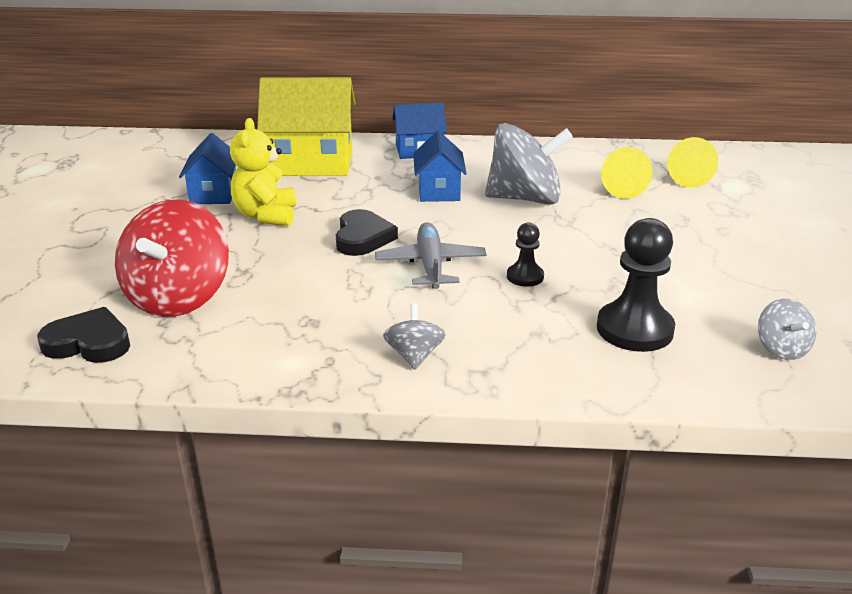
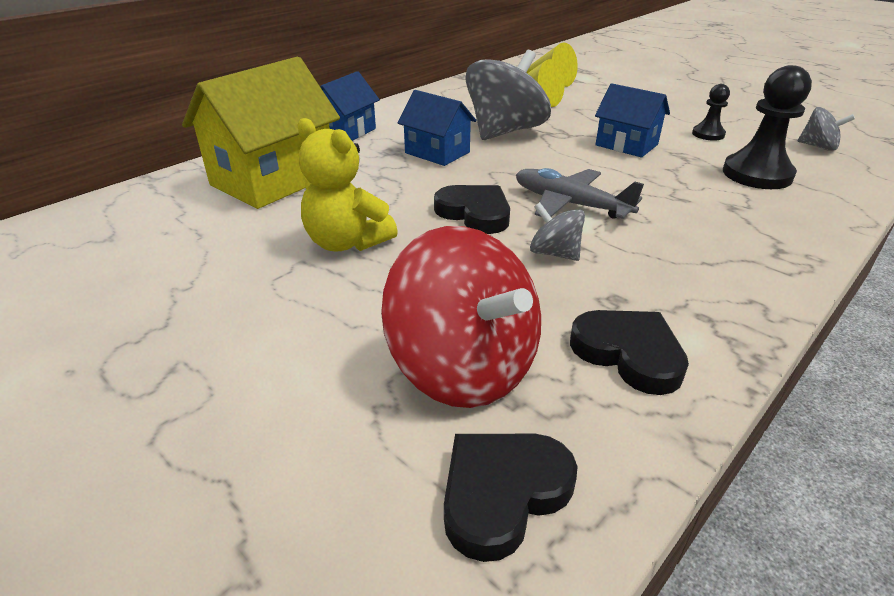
camera: 50 degrees left, 5 degrees up
blue house [179,133,236,204] -> blue house moved to [595,83,670,157]
grey spinning top [383,303,446,370] -> grey spinning top moved to [530,202,585,261]
black pawn [507,222,544,287] -> black pawn moved to [692,84,730,141]
none -> black heart [570,310,689,395]

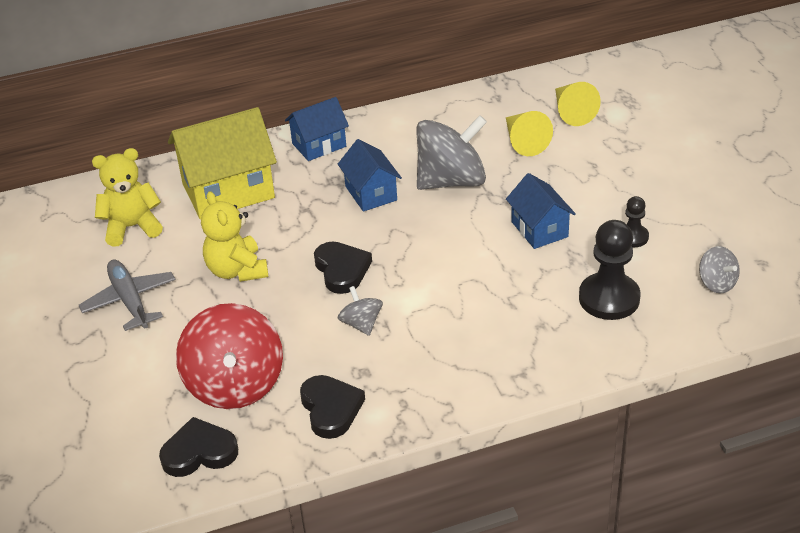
camera: 30 degrees right, 5 degrees up
grey plane [516,168,644,219] -> grey plane moved to [79,259,176,331]
none -> yellow teddy bear [92,148,163,247]

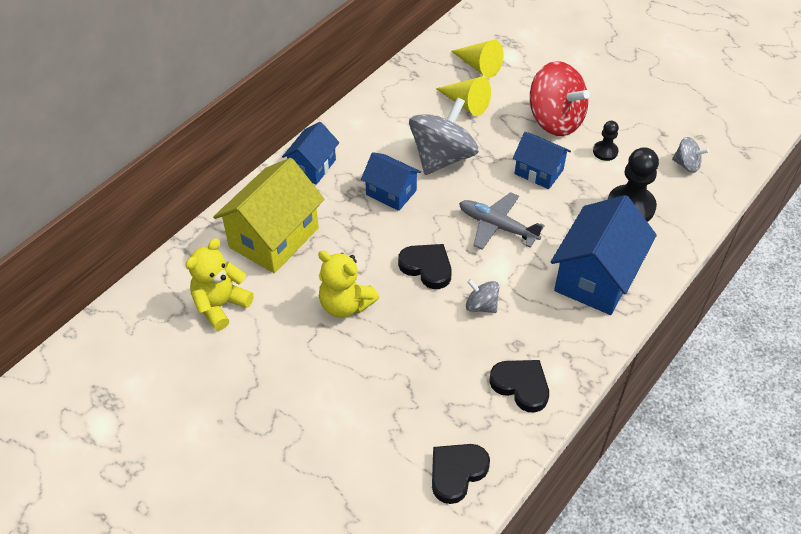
camera: 35 degrees left, 10 degrees up
grey plane [79,259,176,331] -> grey plane moved to [459,192,545,250]
red spinning top [176,303,283,409] -> red spinning top moved to [530,61,590,136]
none -> blue house [551,195,657,315]

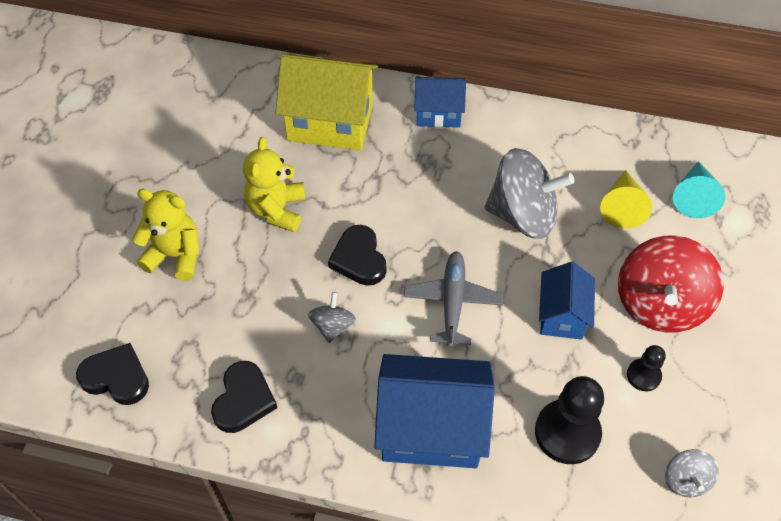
camera: 65 degrees right, 5 degrees up
yellow teddy bear [186,238,254,331] -> yellow teddy bear moved to [132,189,200,281]
blue house [361,152,421,211] -> none
black heart [398,244,452,289] -> black heart turned 150 degrees clockwise [328,225,386,286]
yellow cone [451,40,504,78] -> turquoise cone [673,161,725,218]

